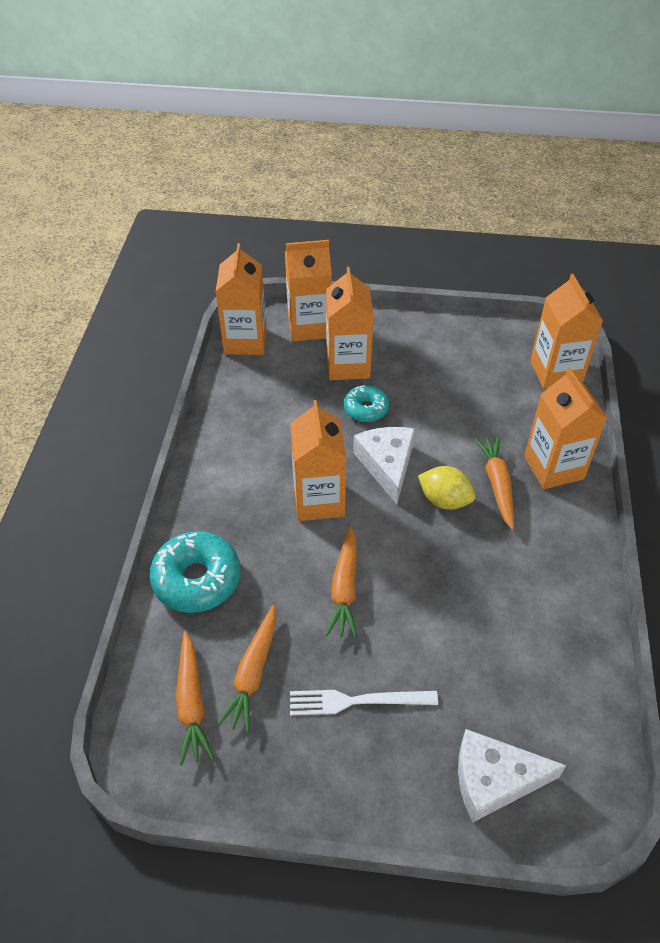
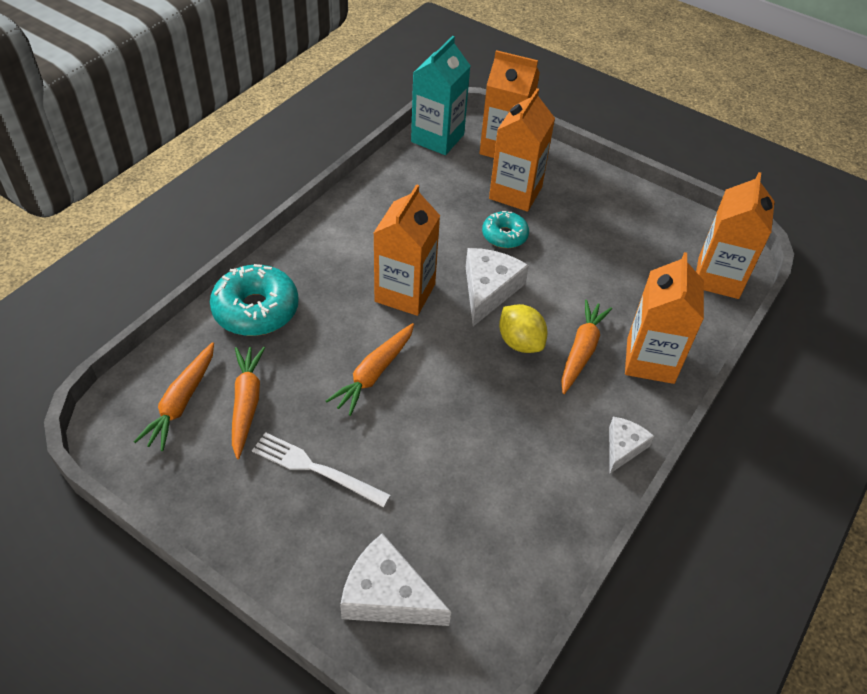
camera: 25 degrees right, 0 degrees up
orange carton [215,243,267,355] -> turquoise carton [411,36,471,155]
orange carrot [217,605,276,733] -> orange carrot turned 135 degrees clockwise [232,347,265,459]
none -> white cheese [609,417,654,473]

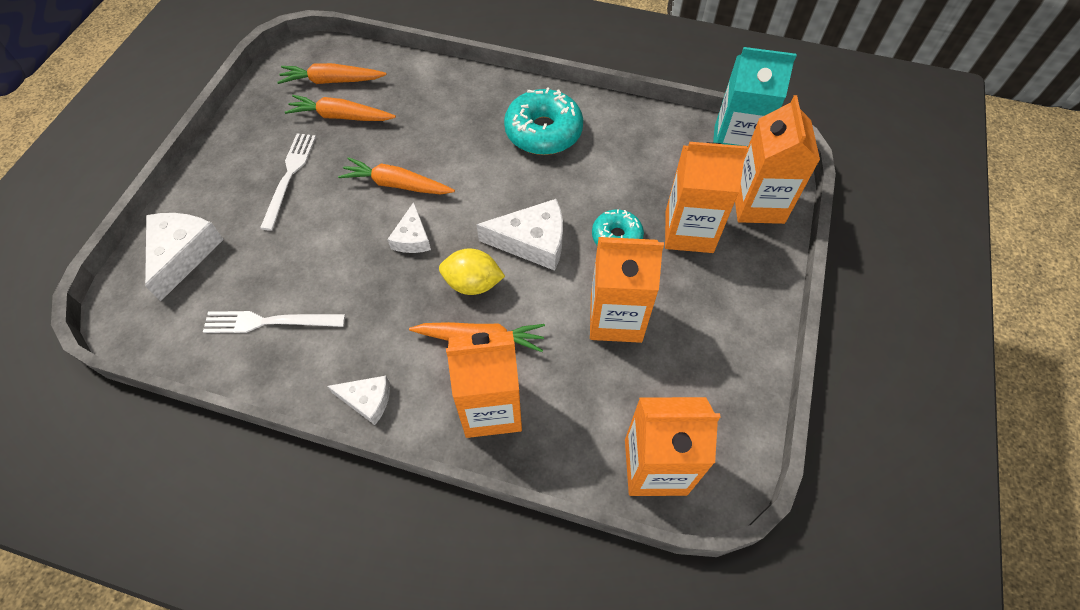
camera: 75 degrees right, 10 degrees up
turquoise donut [210,264,299,336] -> turquoise donut moved to [504,87,583,155]
orange carrot [232,347,265,459] -> orange carrot turned 150 degrees counterclockwise [285,95,396,121]
orange carton [374,184,440,316] -> orange carton moved to [590,237,664,343]
yellow lemon [499,304,547,353] -> yellow lemon turned 60 degrees clockwise [439,248,505,295]
none -> white fork [203,311,345,333]
none -> white cheese [387,202,431,253]

